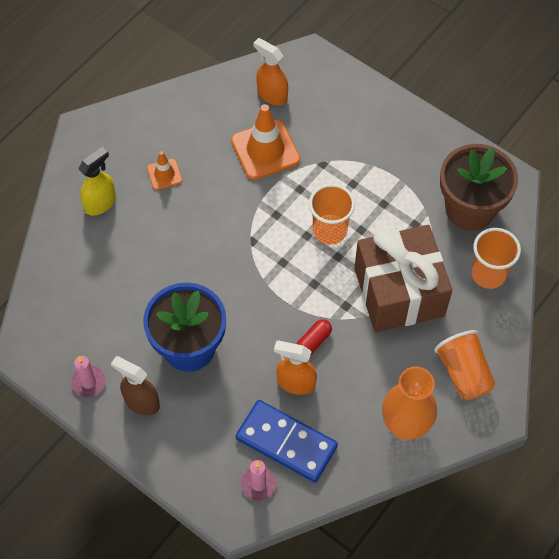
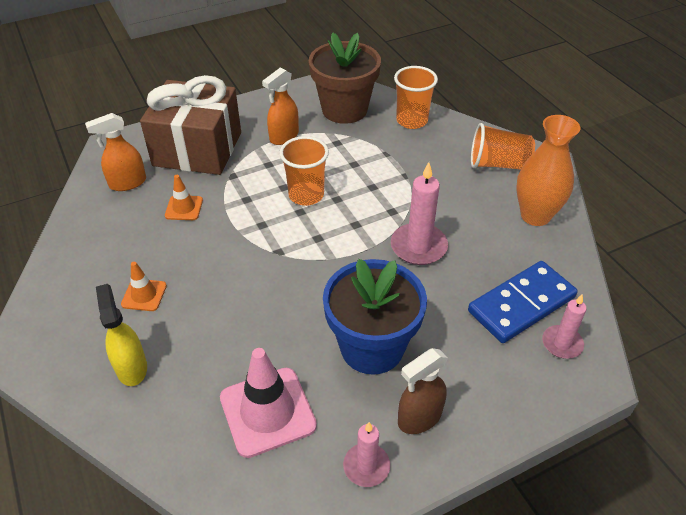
camera: 65 degrees left, 15 degrees down
orange traffic cone [231,104,300,180] -> orange traffic cone [165,175,203,220], size x0.53
orange spray bottle [274,340,317,395] -> orange spray bottle moved to [262,68,299,145]
red capsule [296,319,332,356] -> pink candle [391,162,448,265]
brown gift [354,225,452,332] -> brown gift moved to [140,75,241,175]
none -> pink traffic cone [220,348,317,458]

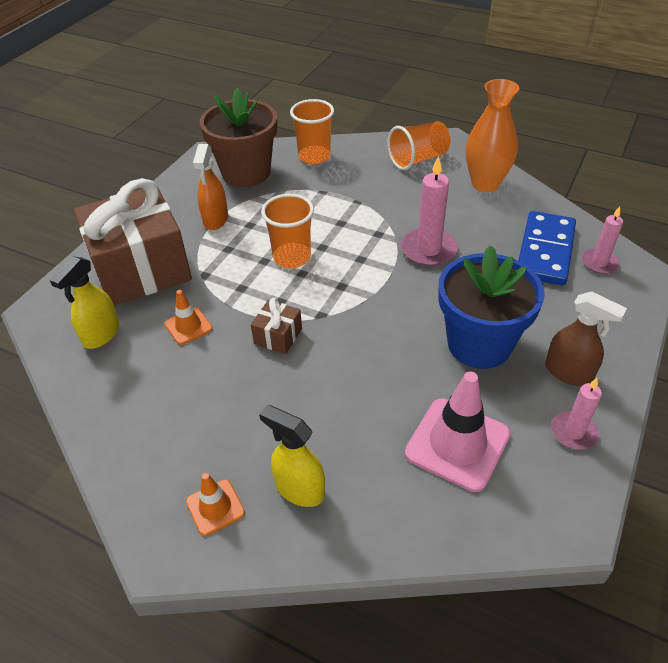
camera: 35 degrees left, 0 degrees up
orange spray bottle [85,113,146,191] -> yellow spray bottle [50,256,120,349]
orange traffic cone [121,262,167,311] -> orange traffic cone moved to [186,473,245,536]
brown spray bottle [398,348,448,434] -> brown spray bottle turned 75 degrees counterclockwise [545,291,627,386]
none -> brown gift [251,297,302,354]

